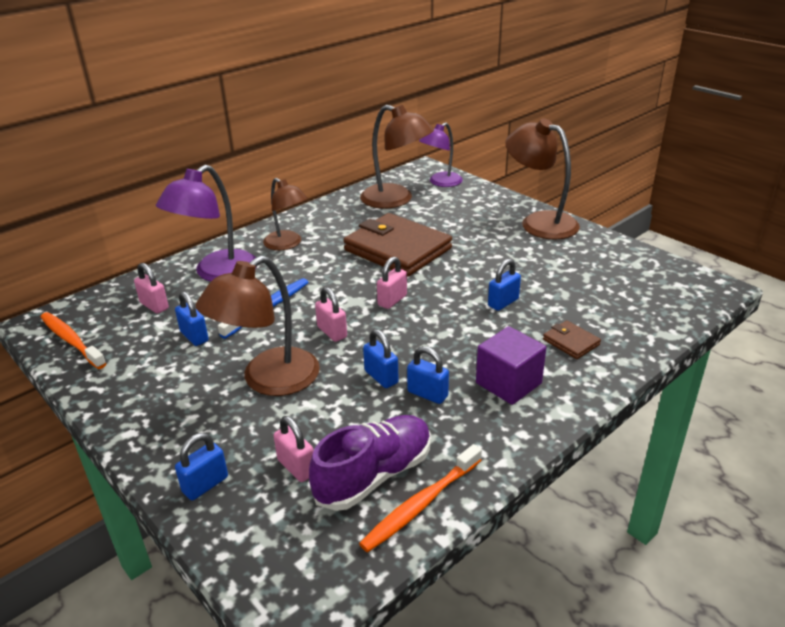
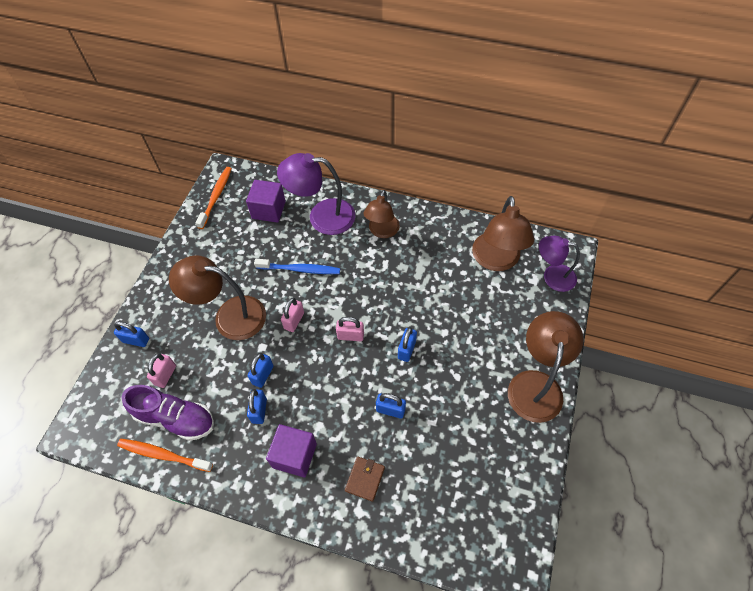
camera: 60 degrees right, 25 degrees up
pink padlock [134,263,169,314] -> purple cube [246,180,286,223]
blue padlock [175,291,209,346] -> blue padlock moved to [398,327,417,362]
brown wallet [343,213,452,277] -> none

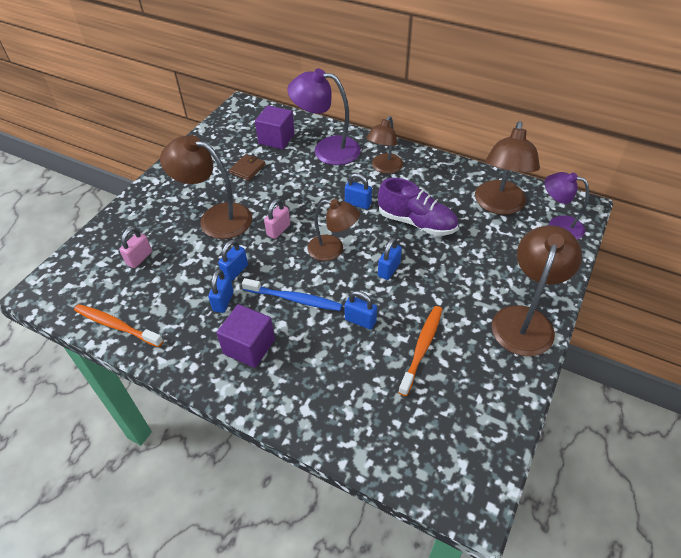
camera: 10 degrees right, 10 degrees down
blue padlock [114,321,149,347] -> blue padlock moved to [345,173,372,209]
purple shoe [122,385,214,441] -> purple shoe moved to [378,178,458,236]
orange toothbrush [196,167,232,229] -> orange toothbrush moved to [398,306,442,396]
blue toothbrush [254,259,340,274] -> blue toothbrush moved to [242,278,342,311]
pink padlock [336,317,364,341] -> brown lamp [307,199,360,261]
brown wallet [345,457,385,502] -> brown wallet moved to [229,154,265,181]

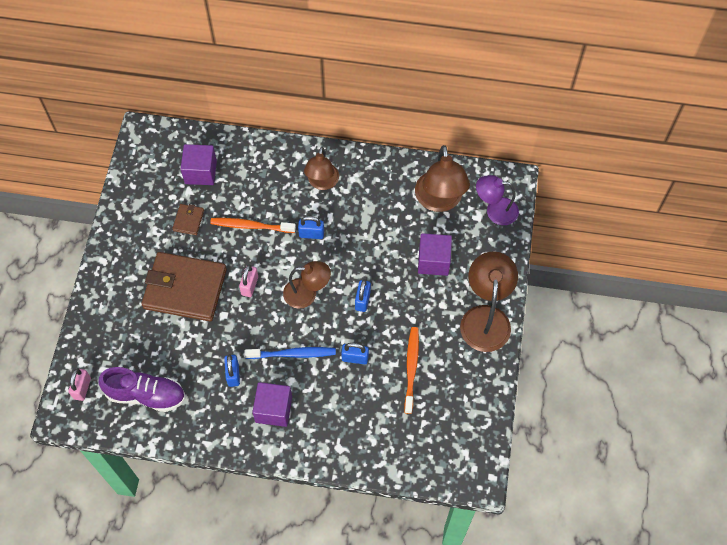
camera: 20 degrees left, 15 degrees up
orange toothbrush [74,304,163,347] -> orange toothbrush moved to [210,218,296,233]
pink padlock [119,227,152,268] -> pink padlock moved to [68,368,91,401]
brown lamp [160,135,252,239] -> brown wallet [142,252,227,321]
blue padlock [218,240,248,281] -> none
purple lamp [287,68,361,165] -> none
purple shoe [378,178,458,236] -> purple shoe moved to [99,367,185,412]
none -> purple cube [418,233,452,276]

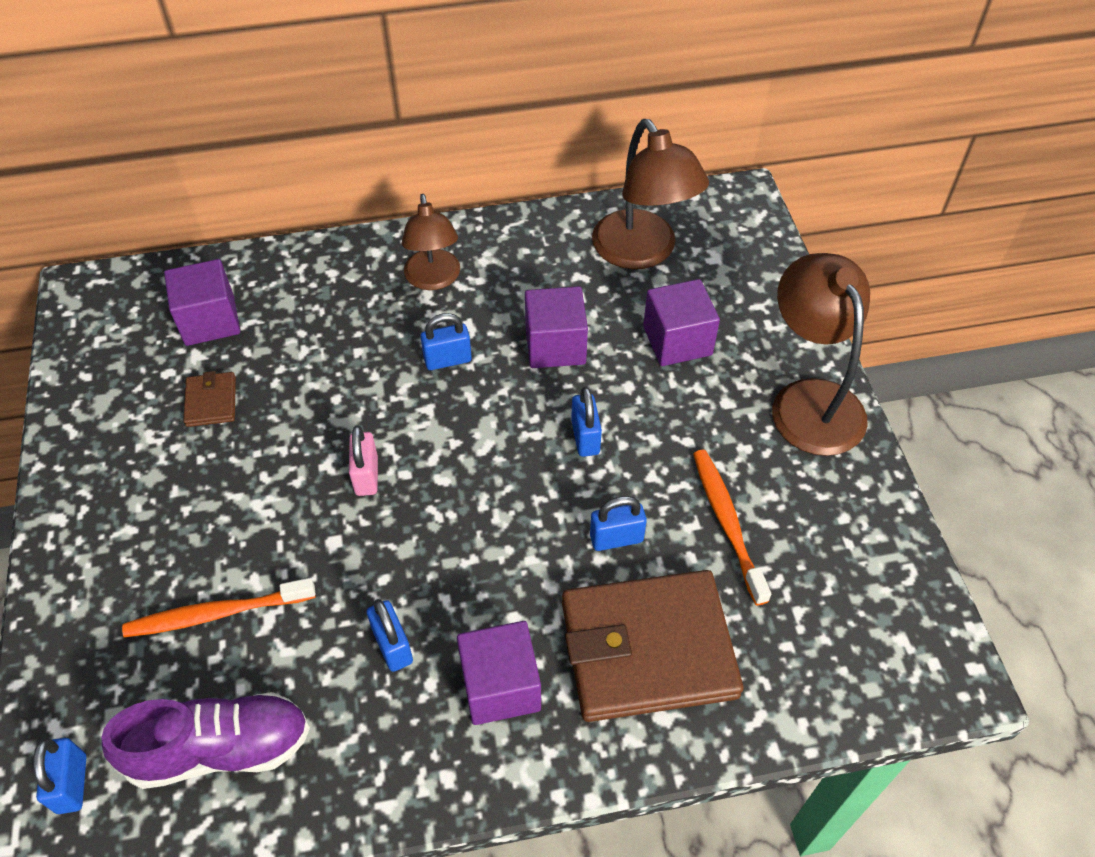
camera: 20 degrees left, 10 degrees down
pink padlock [68,368,91,401] -> blue padlock [33,738,87,814]
brown wallet [142,252,227,321] -> brown wallet moved to [562,570,743,722]
orange toothbrush [210,218,296,233] -> orange toothbrush moved to [122,578,316,637]
blue toothbrush [244,347,336,359] -> none
brown lamp [283,261,331,308] -> none
purple lamp [476,175,519,225] -> none
none -> purple cube [525,286,588,368]

